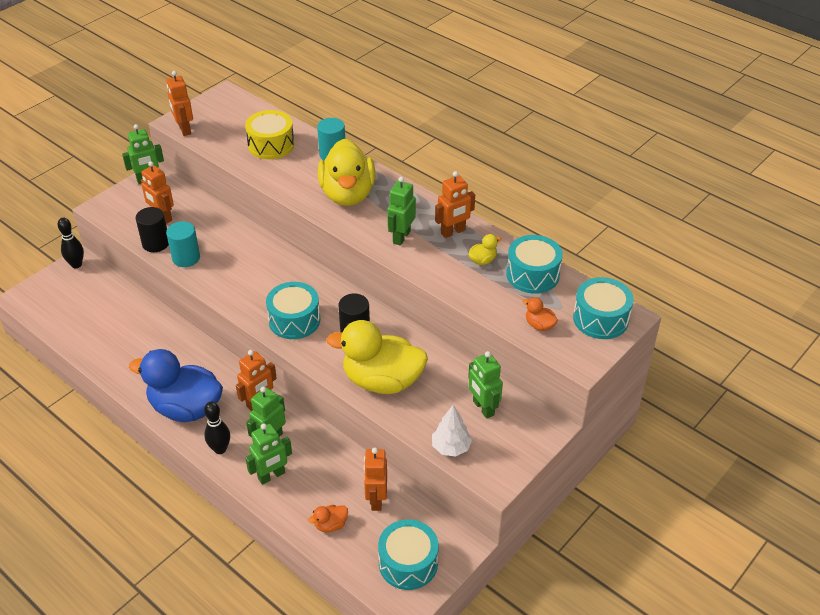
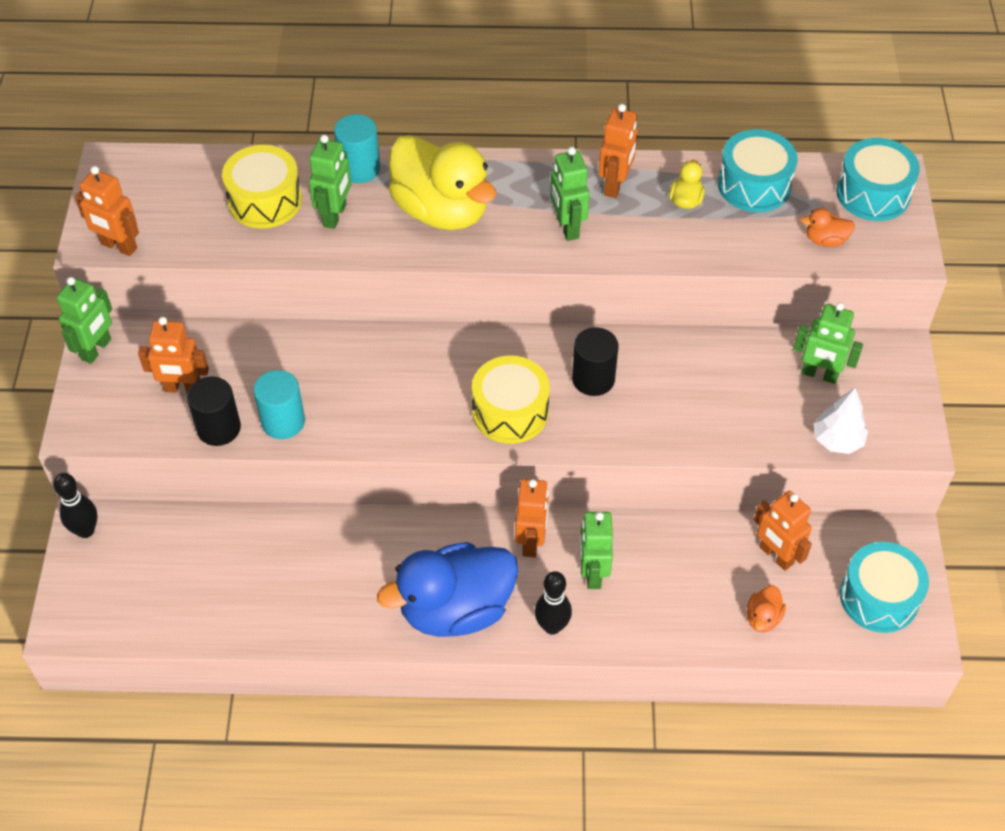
camera: 40 degrees left, 10 degrees up
green robot [245,423,292,485] -> green robot moved to [309,135,351,229]
turquoise drum [266,282,320,339] -> yellow drum [472,355,550,444]
yellow duck [326,320,428,394] -> none

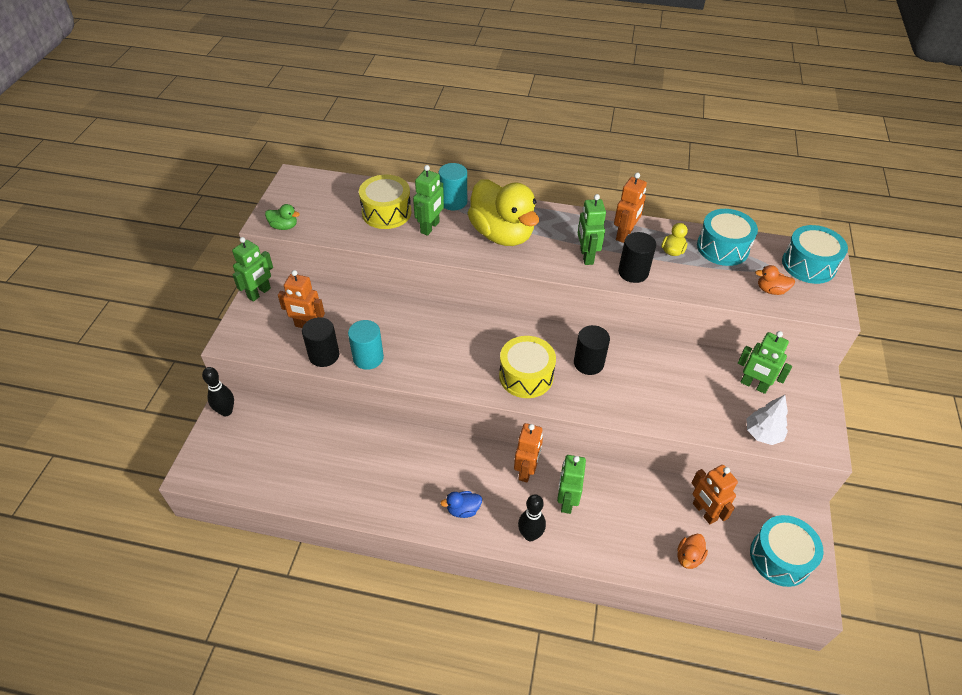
camera: 10 degrees right, 5 degrees down
orange robot [75,166,139,256] -> green duck [265,204,300,230]
blue duck [377,542,518,637] -> blue duck [440,491,482,518], size x0.40
none -> black cylinder [618,232,656,283]

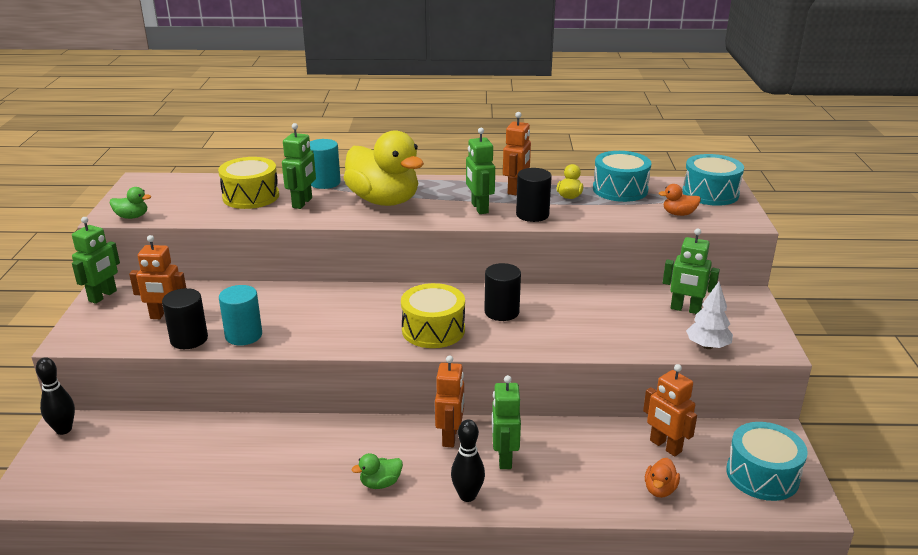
camera: 10 degrees left, 20 degrees down
blue duck [440,491,482,518] -> green duck [352,453,403,489]

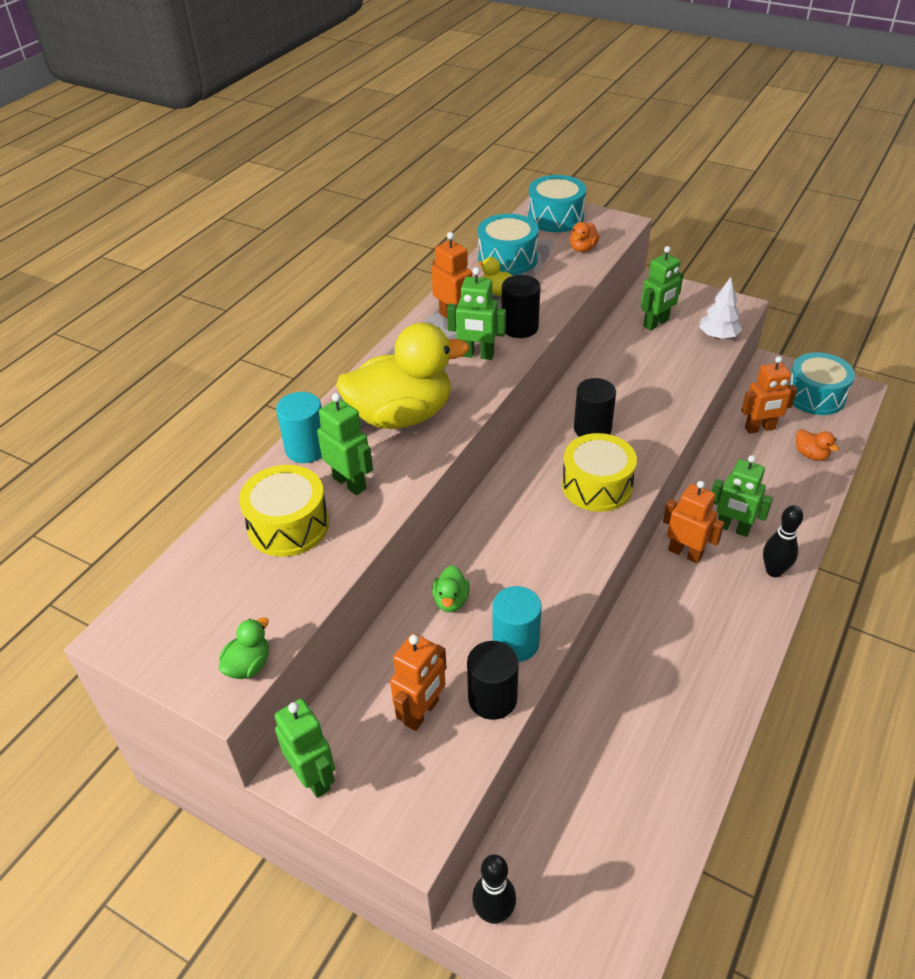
camera: 60 degrees left, 15 degrees up
green duck [352,453,403,489] -> green duck moved to [432,565,469,612]

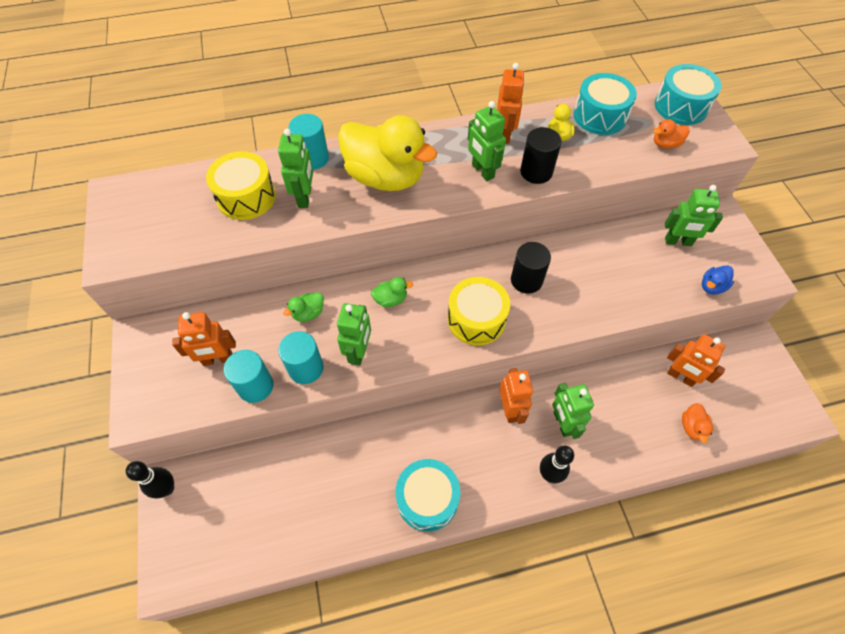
camera: 45 degrees right, 15 degrees up
green duck [219,617,269,679] -> green duck moved to [371,277,413,307]
green robot [275,699,335,798] -> green robot moved to [337,303,371,366]
black cylinder [467,641,519,720] -> turquoise cylinder [224,350,274,403]
white tree [699,277,742,339] -> blue duck [702,265,734,295]
turquoise drum [788,352,855,415] -> turquoise drum moved to [396,459,460,532]

